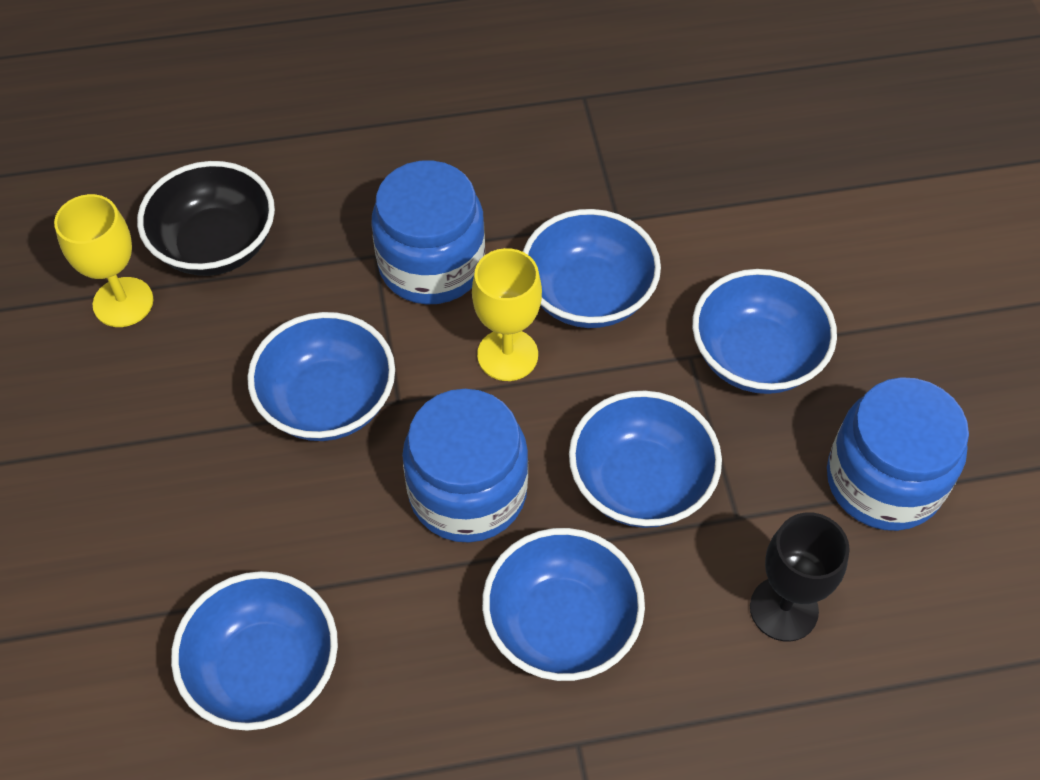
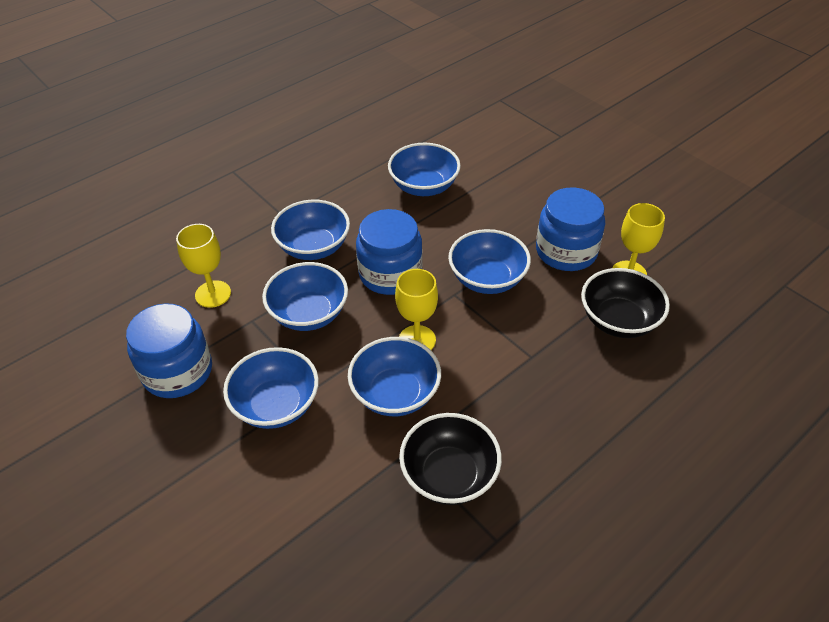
camera: 150 degrees right, 10 degrees down
blue jar [372,160,485,305] -> blue jar moved to [536,187,605,271]
black goblet [750,512,850,642] -> yellow goblet [176,224,231,308]
none -> black bowl [399,413,502,505]

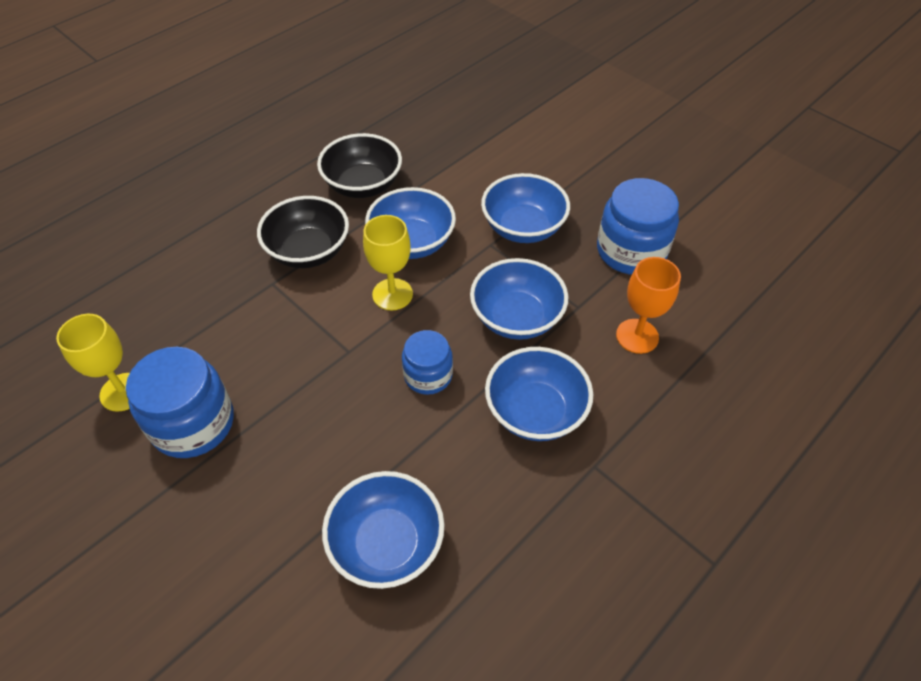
camera: 175 degrees right, 5 degrees up
yellow goblet [176,224,231,308] -> orange goblet [616,257,681,354]
blue jar [356,209,423,295] -> blue jar [402,330,453,395], size x0.61
blue bowl [448,229,531,294] -> none
black bowl [581,268,670,338] -> black bowl moved to [257,196,349,268]

